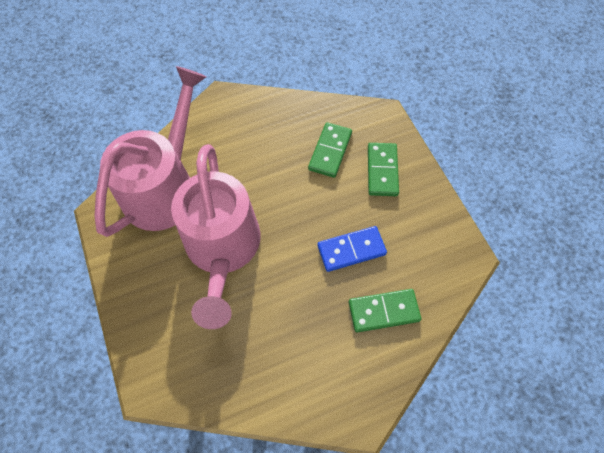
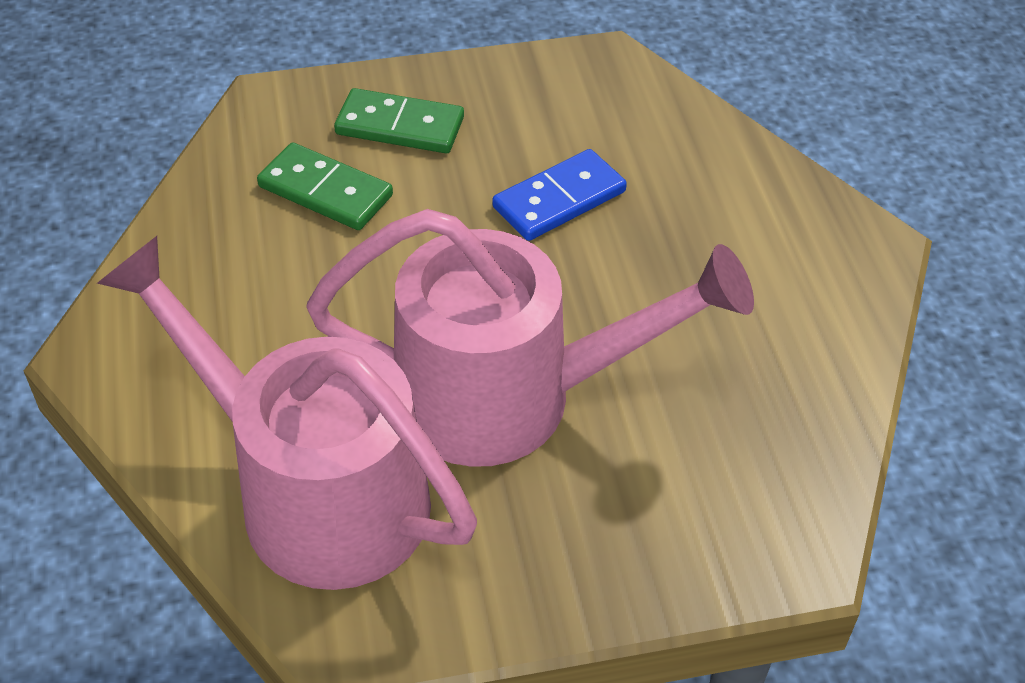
camera: 80 degrees left, 15 degrees down
blue domino [318,226,387,272] -> blue domino turned 60 degrees clockwise [492,149,627,241]
green domino [349,289,421,332] -> none

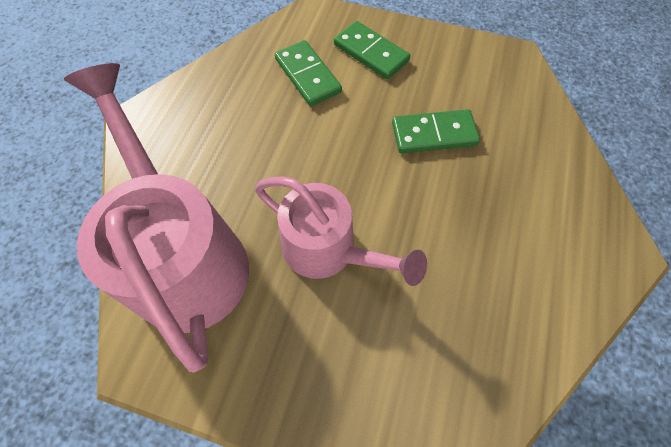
camera: 30 degrees right, 15 degrees up
pink watering can [306,209,754,467] -> pink watering can [255,176,427,286], size x0.64
blue domino [492,149,627,241] -> green domino [392,109,480,153]

